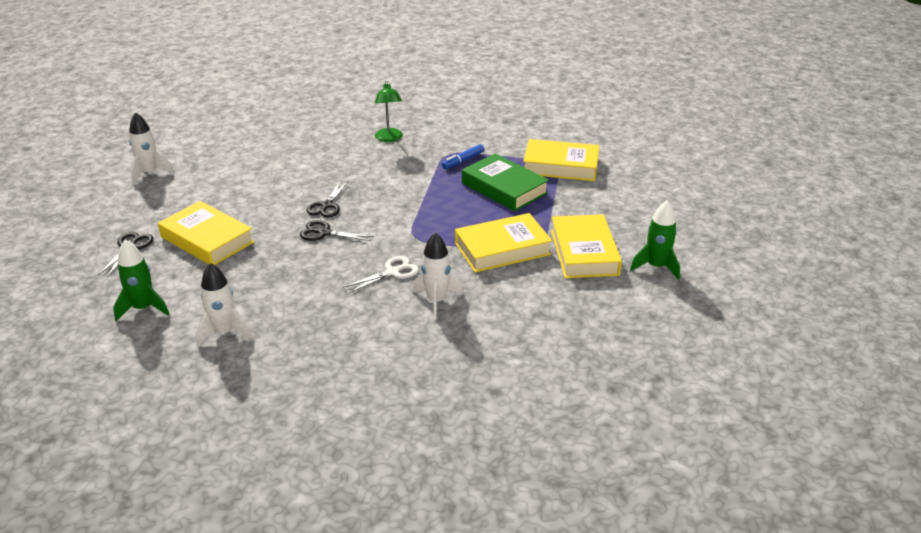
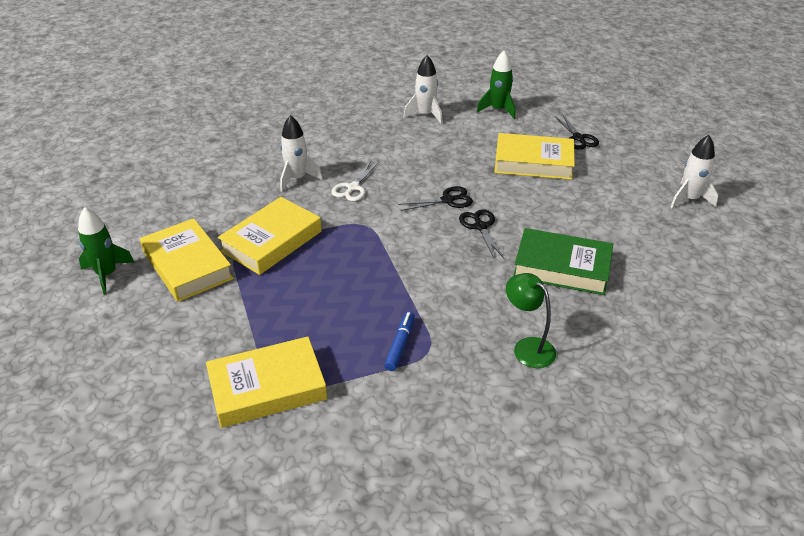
camera: 150 degrees right, 5 degrees up
green book [462,153,549,211] -> green book moved to [513,228,613,295]

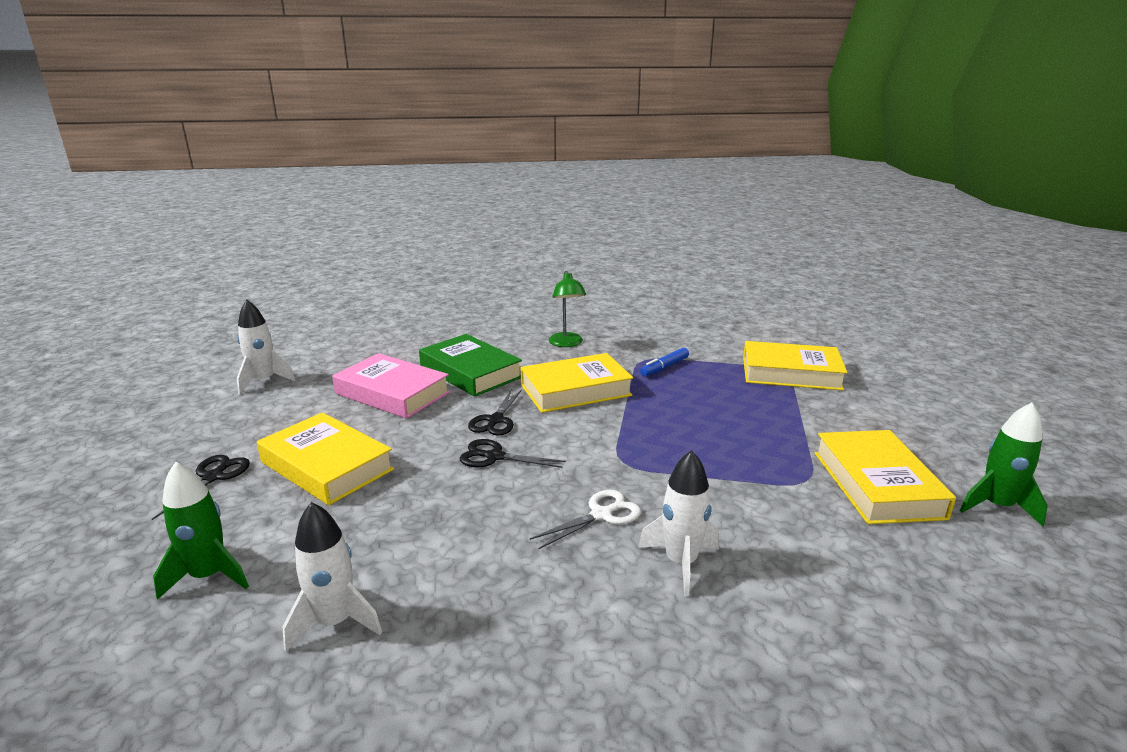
camera: 150 degrees left, 15 degrees down
yellow book [218,197,322,275] -> yellow book moved to [520,353,633,413]
none -> pink book [332,353,450,419]

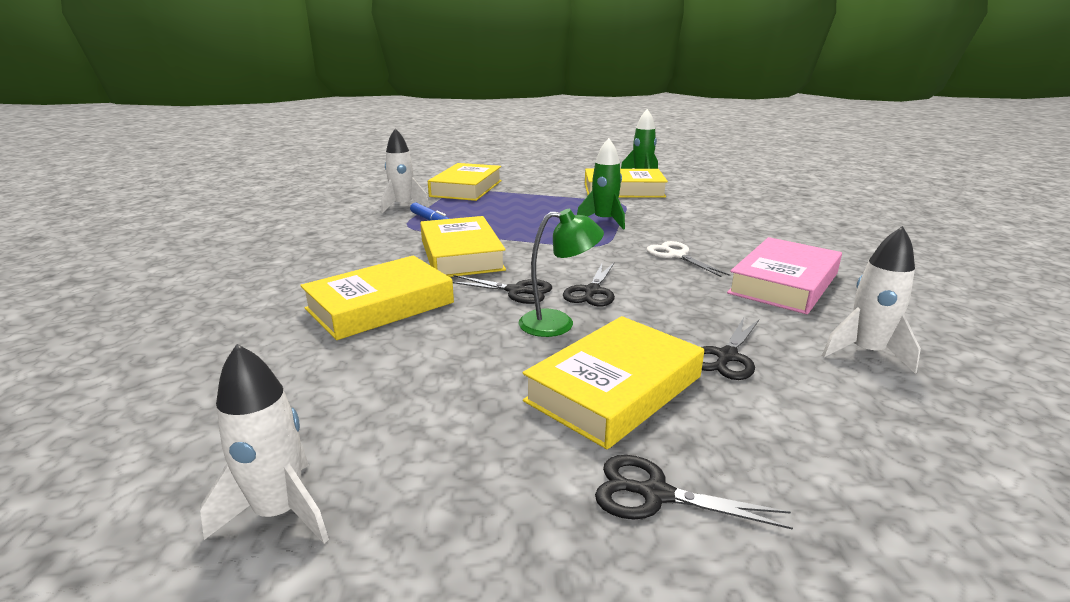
camera: 85 degrees left, 0 degrees up
green rocket [153,462,249,600] -> green rocket moved to [577,138,625,229]
pink book [332,353,450,419] -> pink book moved to [727,237,842,314]
green book [419,334,522,397] -> yellow book [300,255,454,340]
green lamp [549,271,586,347] -> green lamp moved to [519,209,604,337]
white rocket [638,450,719,597] -> white rocket moved to [381,128,429,213]
none -> black scissors [702,318,759,380]

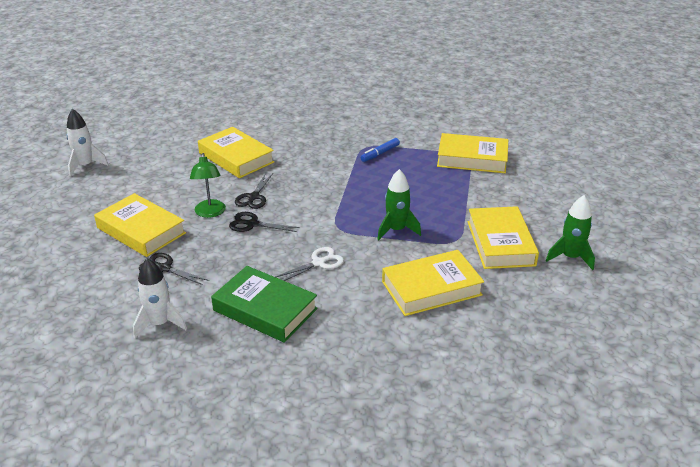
camera: 85 degrees right, 10 degrees up
white rocket [381,128,429,213] -> none
yellow book [420,216,506,277] -> yellow book moved to [382,250,484,316]
black scissors [595,455,793,530] -> none
pink book [727,237,842,314] -> green book [211,266,318,343]

